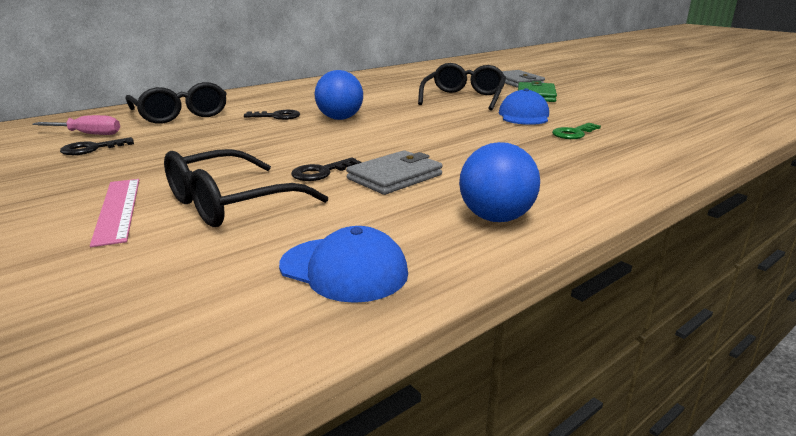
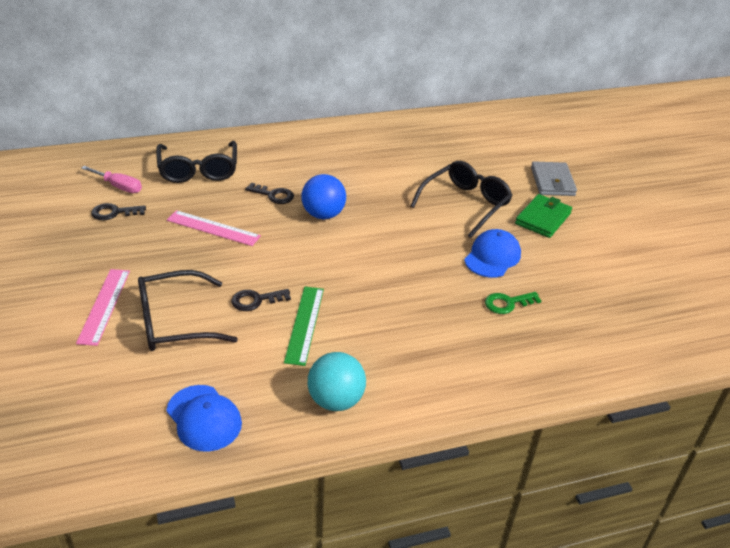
camera: 20 degrees right, 15 degrees up
grey wallet [346,150,443,195] -> green ruler [284,287,324,366]
blue ball [459,142,540,222] -> turquoise ball [308,352,366,411]
none -> pink ruler [167,210,261,246]

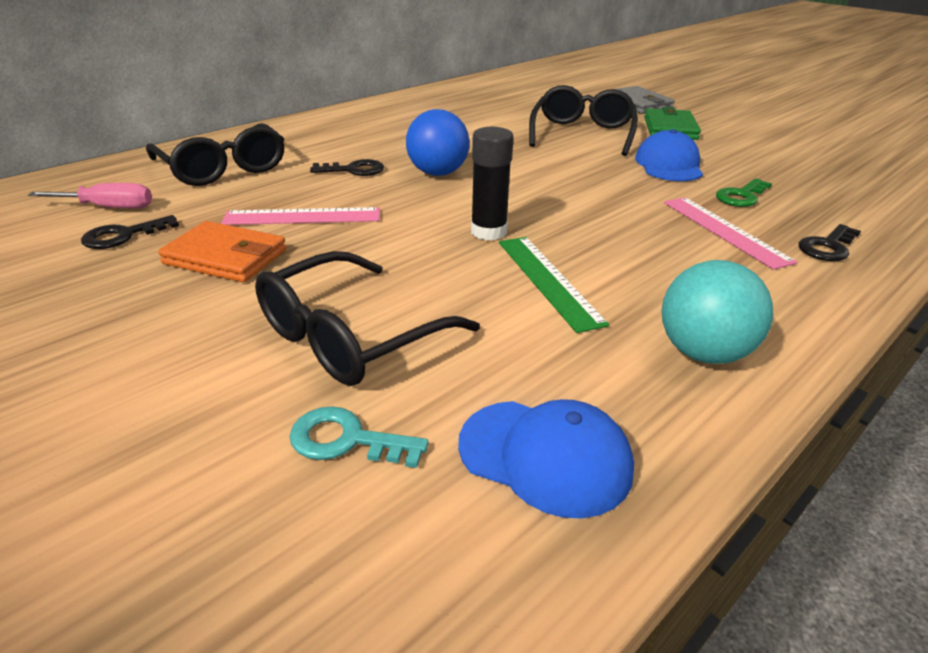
camera: 25 degrees left, 5 degrees down
pink ruler [76,269,130,346] -> pink ruler moved to [664,197,797,270]
black key [231,289,291,311] -> black key moved to [798,224,861,261]
none -> orange wallet [158,221,286,282]
none -> turquoise key [289,406,429,468]
none -> black glue stick [471,127,514,241]

